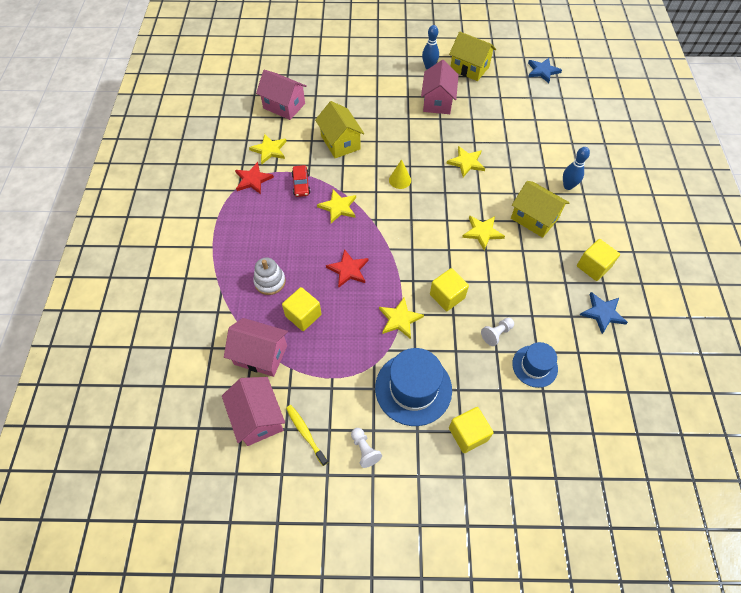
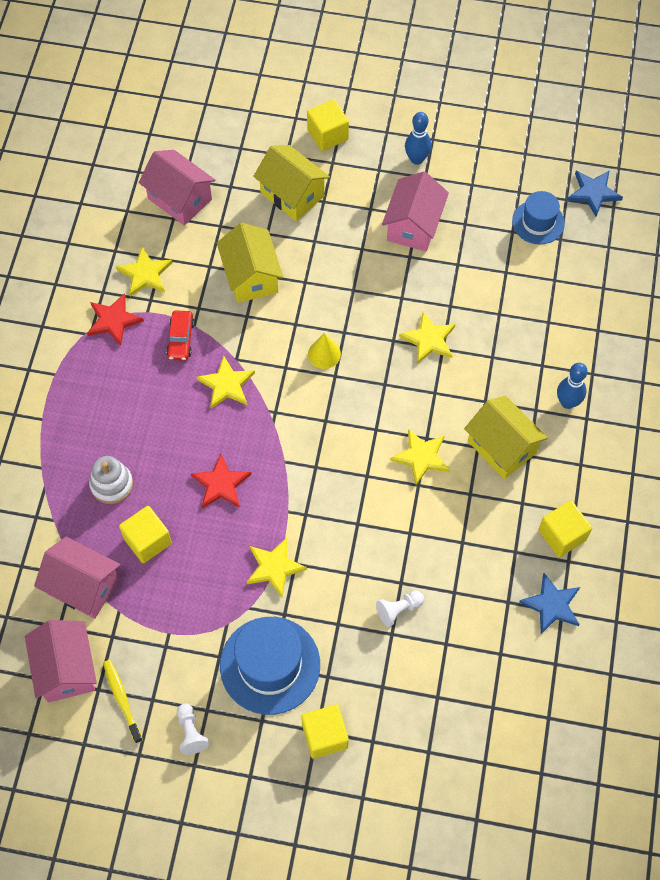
camera: 10 degrees right, 5 degrees up
yellow cube [430,268,469,311] -> yellow cube moved to [307,99,349,151]
yellow house [449,32,496,81] -> yellow house moved to [253,145,330,221]
blue hat [512,342,558,388] -> blue hat moved to [512,191,565,244]

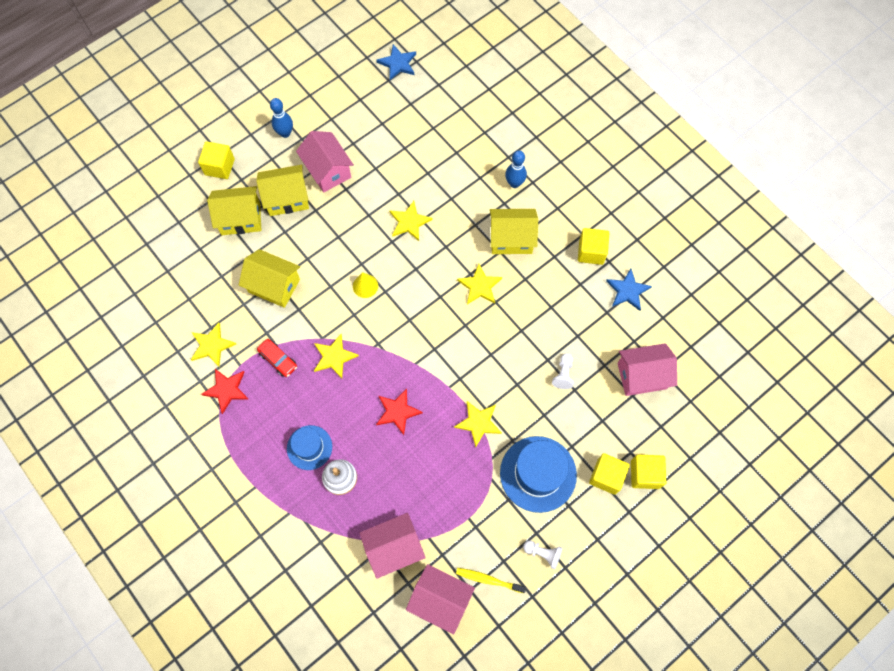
camera: 50 degrees left, 5 degrees up
yellow cube [119,506,172,563] -> yellow cube moved to [631,454,666,489]
pink house [139,150,215,226] -> pink house moved to [617,343,677,396]
blue hat [512,191,565,244] -> blue hat moved to [287,425,332,470]
none -> yellow house [256,165,309,216]

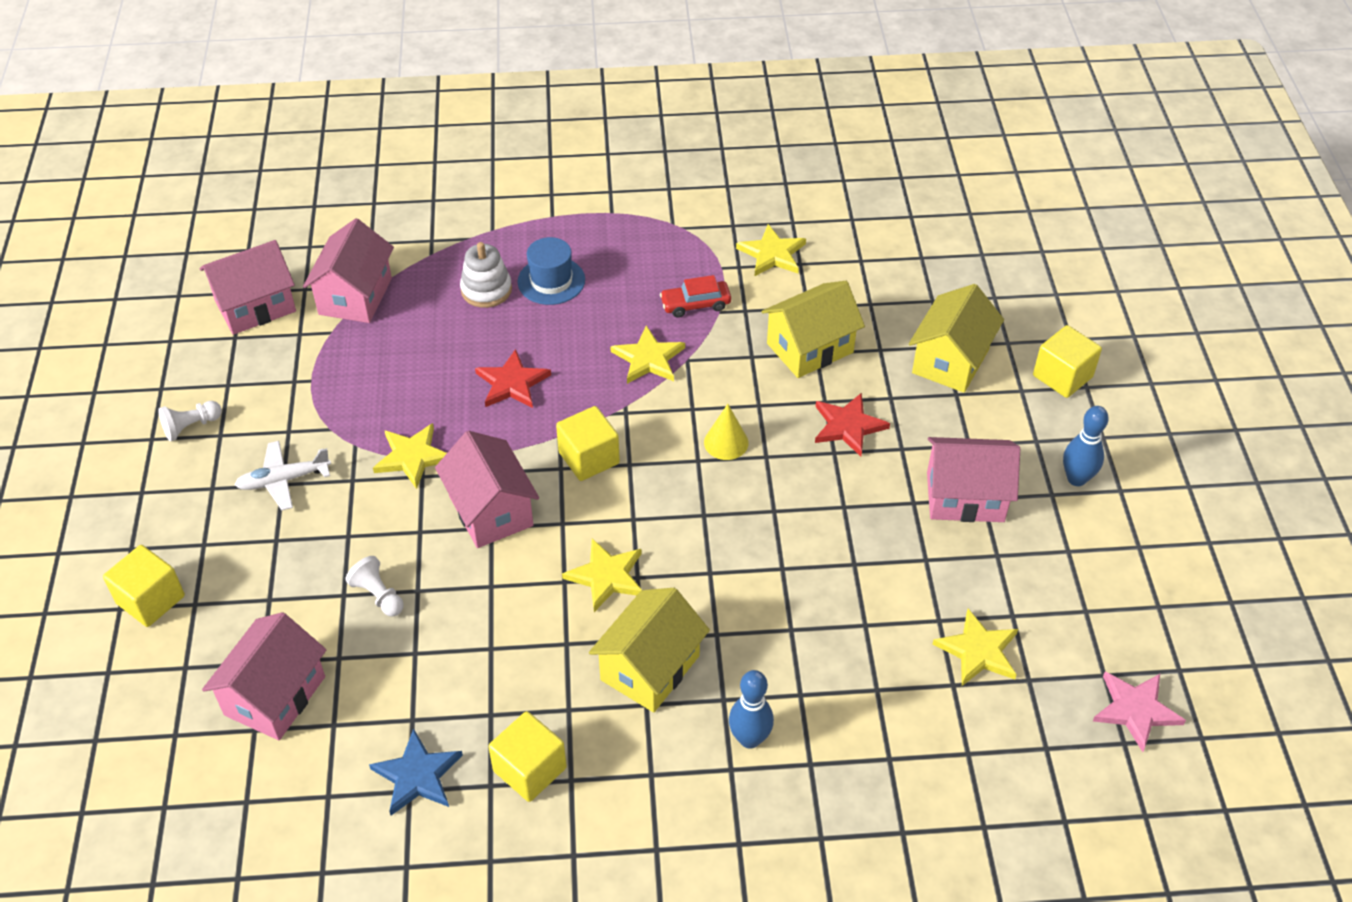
camera: 125 degrees right, 20 degrees down
red star [201,369,249,414] -> red star moved to [815,393,890,457]
yellow house [256,165,309,216] -> none
blue star [376,44,416,80] -> pink star [1093,672,1186,752]
yellow star [389,201,433,241] -> yellow star moved to [932,609,1018,686]
yellow toothbrush [456,568,526,593] -> none
blue hat [500,436,577,513] -> white plane [235,441,331,510]
yellow cube [589,453,630,495] -> yellow cube moved to [556,406,620,481]
none -> pink house [435,431,539,548]

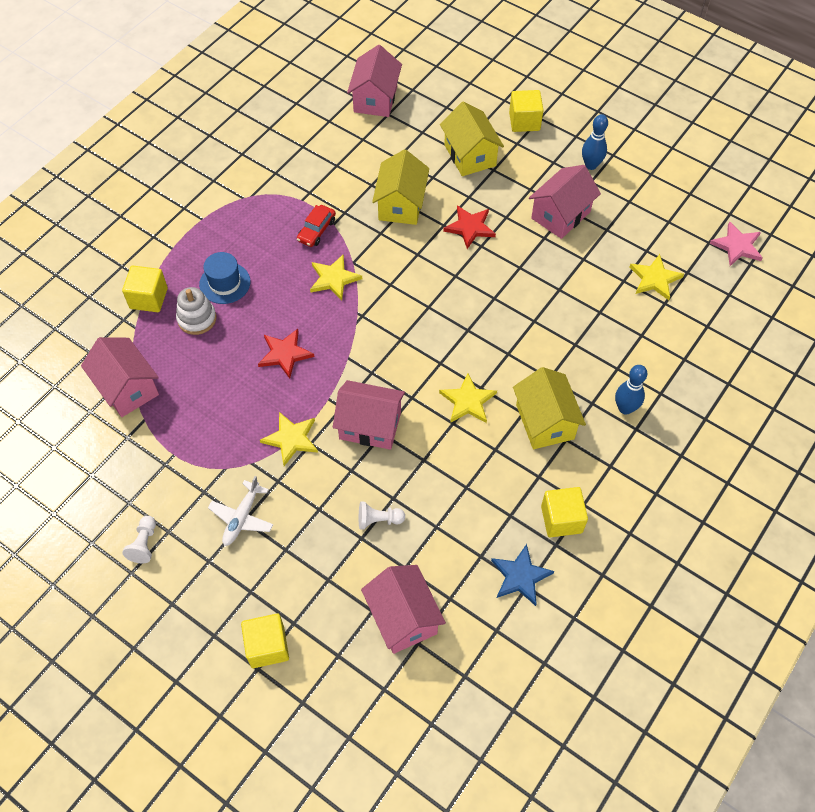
camera: 50 degrees left, 10 degrees up
pink house [200,240,296,335] -> pink house moved to [347,45,402,117]
yellow cube [556,406,620,481] -> yellow cube moved to [122,266,168,312]
yellow cone [704,404,748,460] -> none
yellow star [736,224,806,276] -> none

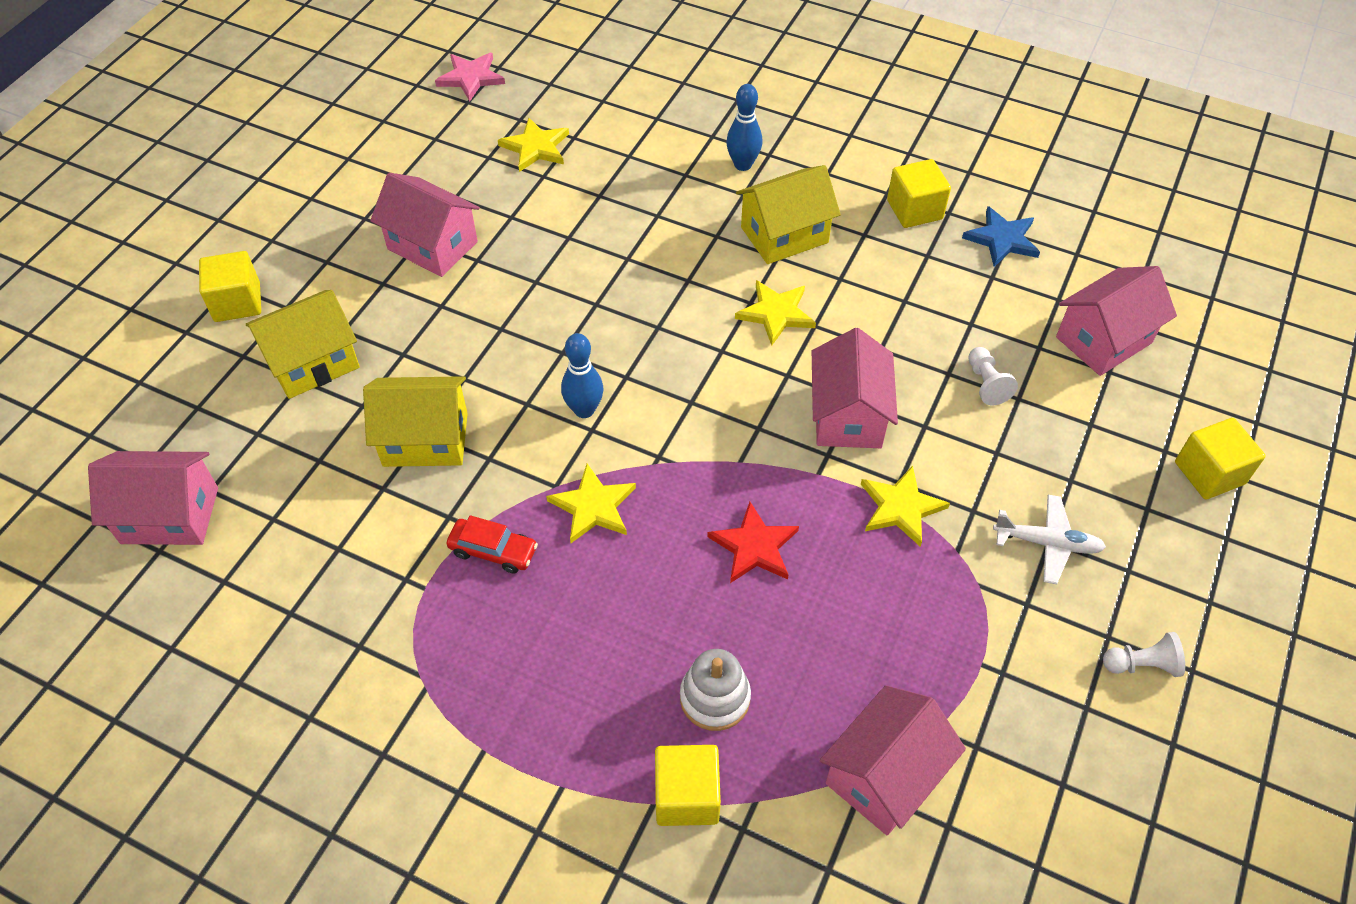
camera: 100 degrees left, 5 degrees down
blue hat [199,252,250,304] -> none
red star [443,206,496,249] -> none
blue bowling pin [582,114,608,170] -> blue bowling pin moved to [561,333,604,418]

